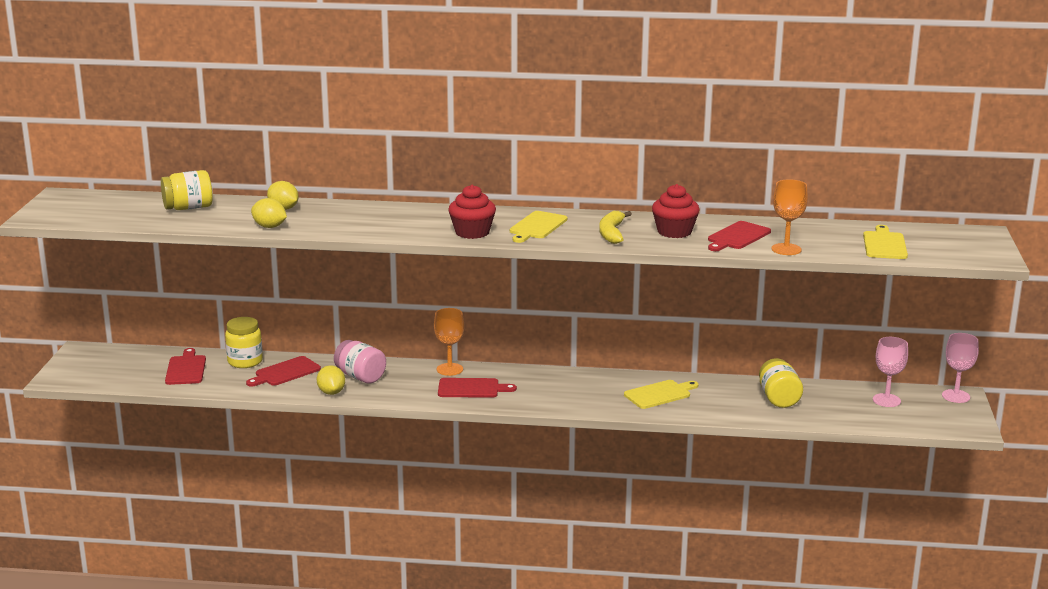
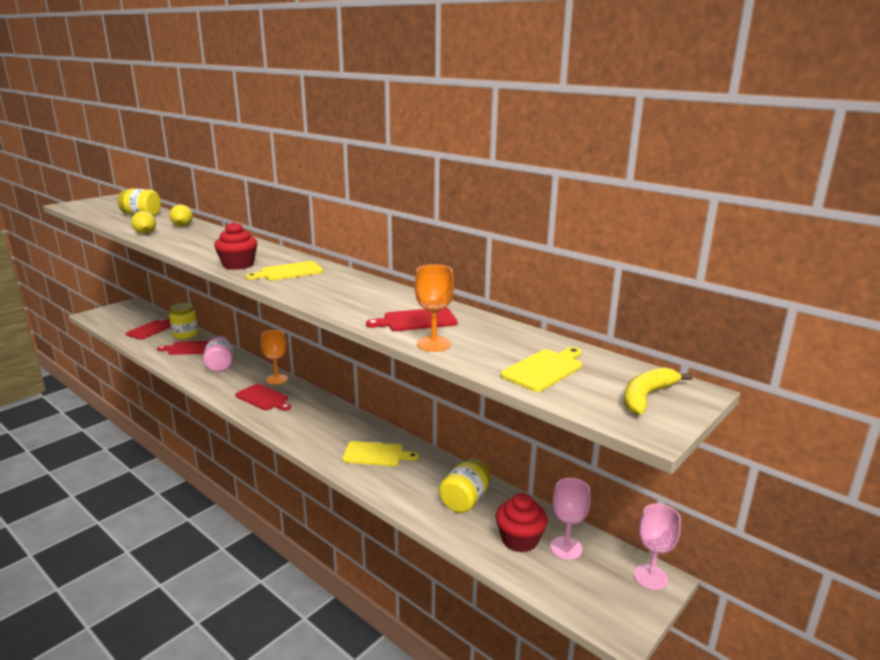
camera: 35 degrees right, 0 degrees up
yellow lemon [317,365,345,395] -> none
yellow banana [599,211,632,244] -> yellow banana moved to [624,367,693,414]
red cupcake [652,184,700,238] -> red cupcake moved to [495,493,548,552]

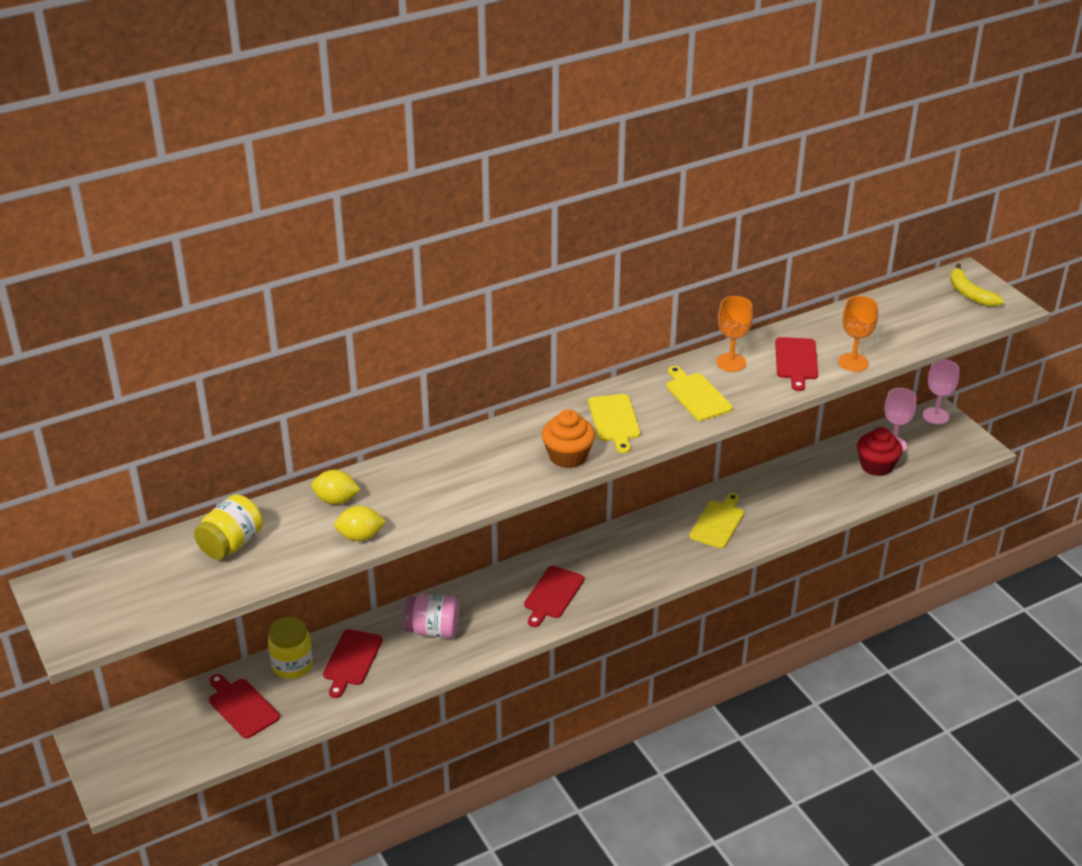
camera: 70 degrees left, 15 degrees up
red cupcake [214,222,257,270] -> orange cupcake [542,410,595,468]
red cutting board [235,384,291,411] -> red cutting board turned 150 degrees clockwise [524,566,584,627]
orange goblet [261,330,288,385] -> orange goblet moved to [716,296,753,372]
yellow jar [439,458,491,513] -> none
yellow cutting board [501,347,582,392] -> yellow cutting board moved to [666,366,733,421]

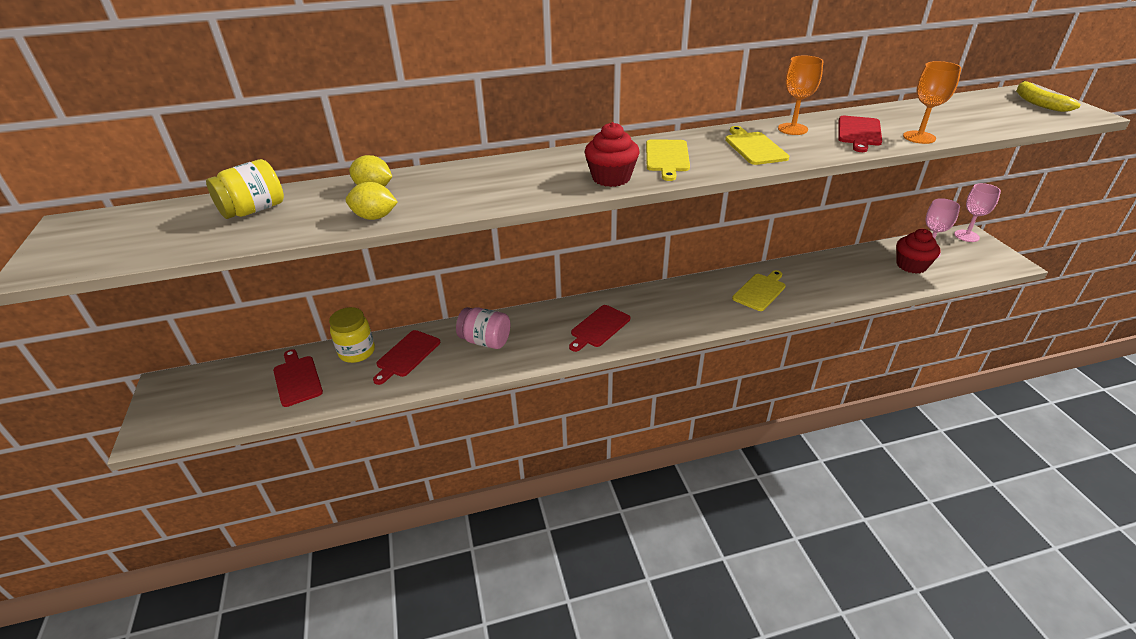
camera: 15 degrees right, 0 degrees up
orange cupcake [542,410,595,468] -> red cupcake [585,122,639,187]

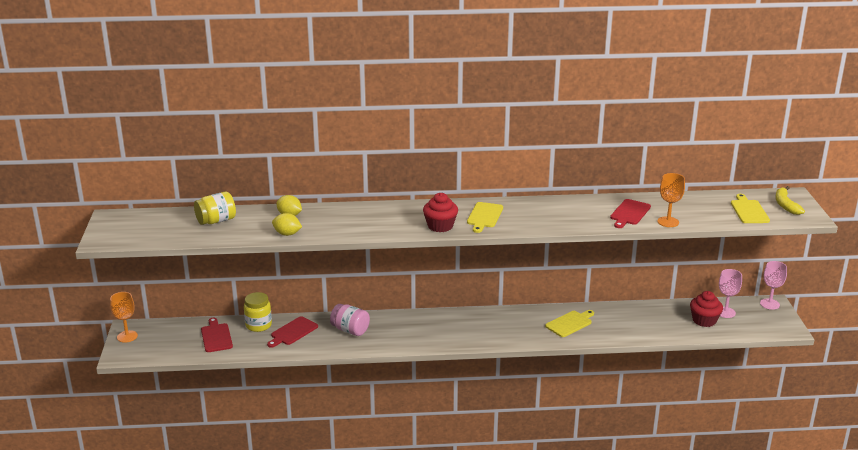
camera: 10 degrees right, 10 degrees down
red cutting board [569,305,630,352] -> none
yellow cutting board [725,126,790,165] -> yellow cutting board moved to [731,194,770,223]
orange goblet [778,55,823,135] -> orange goblet moved to [110,292,138,343]

